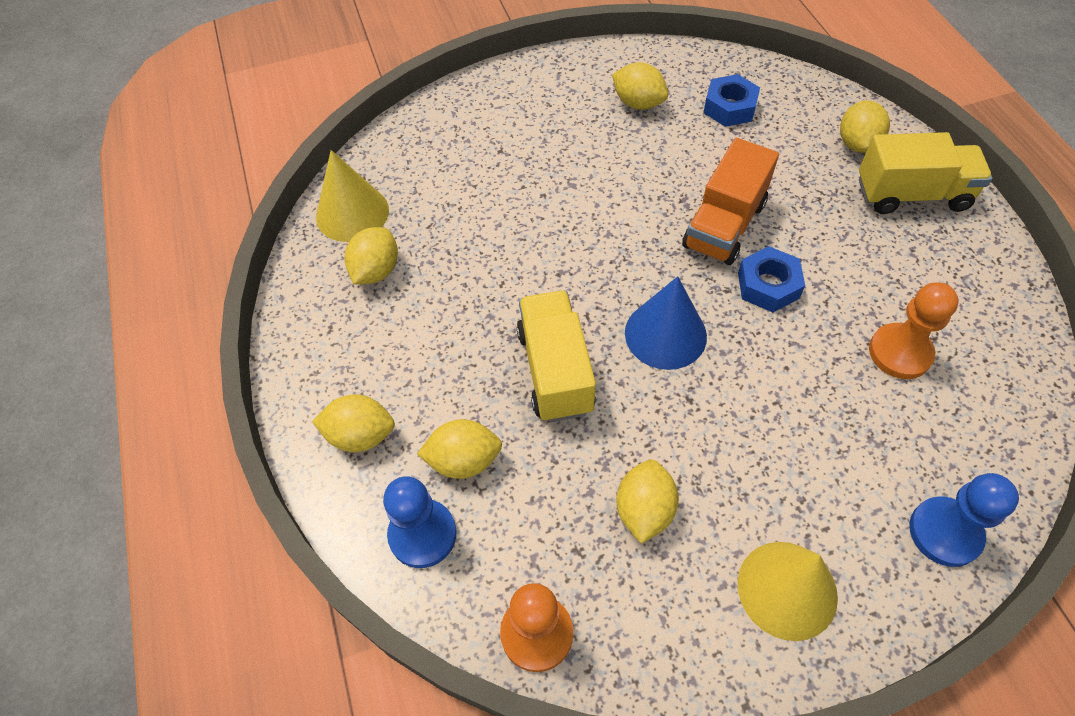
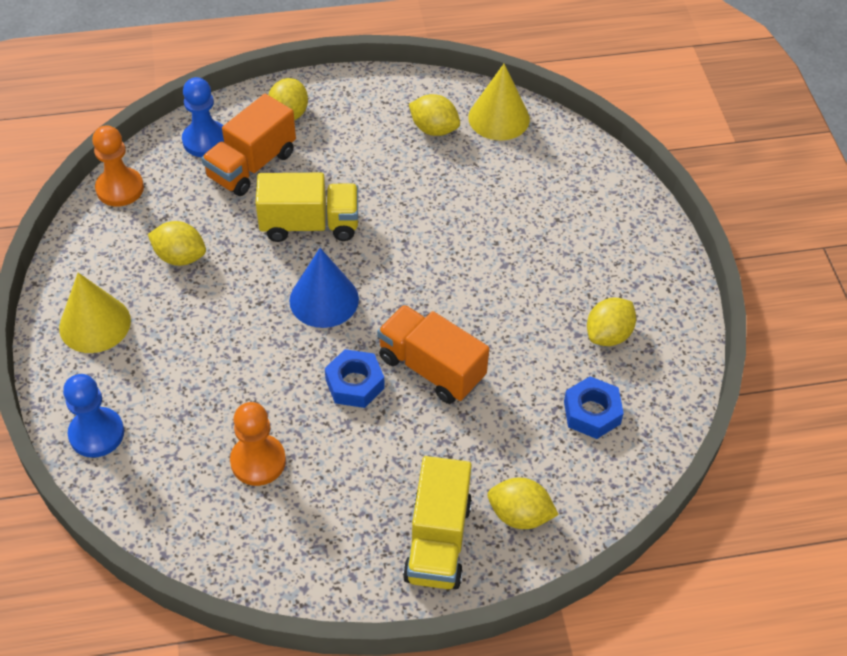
camera: 95 degrees right, 5 degrees down
yellow lemon [417,419,502,479] -> orange truck [201,94,296,196]

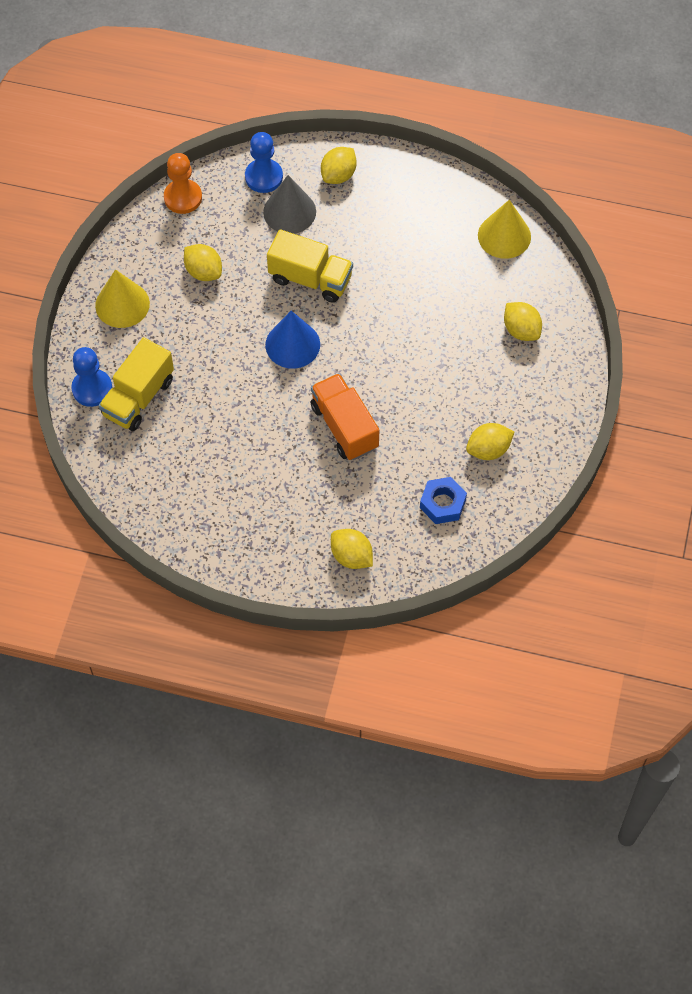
camera: 25 degrees right, 10 degrees up
orange truck [201,94,296,196] -> grey cone [263,175,316,234]
orange pawn [230,402,286,486] -> none
blue nut [325,349,384,408] -> none
yellow truck [403,456,472,589] -> yellow truck moved to [99,337,174,431]
yellow lemon [409,94,460,136] -> yellow lemon moved to [504,302,542,341]

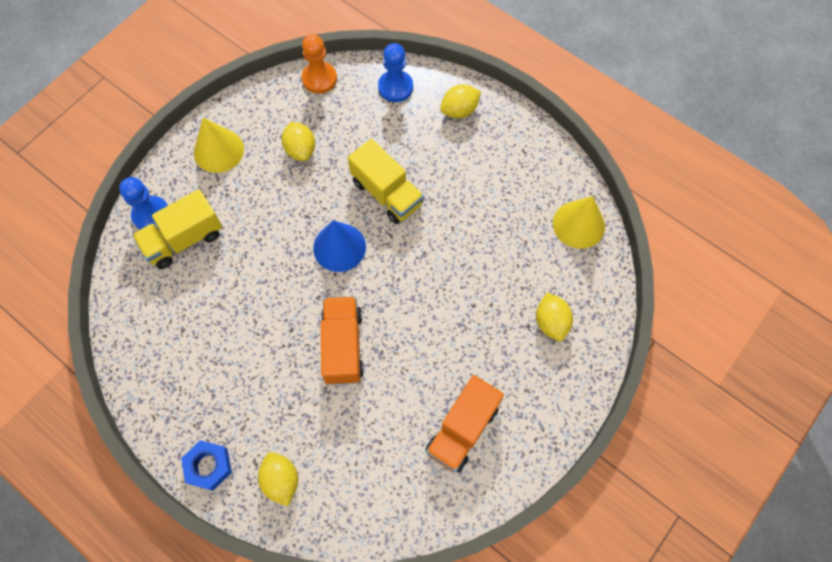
camera: 25 degrees right, 5 degrees up
grey cone [263,175,316,234] -> none
blue nut [420,477,467,524] -> blue nut moved to [181,440,232,491]
yellow lemon [466,423,514,460] -> orange truck [426,375,504,472]

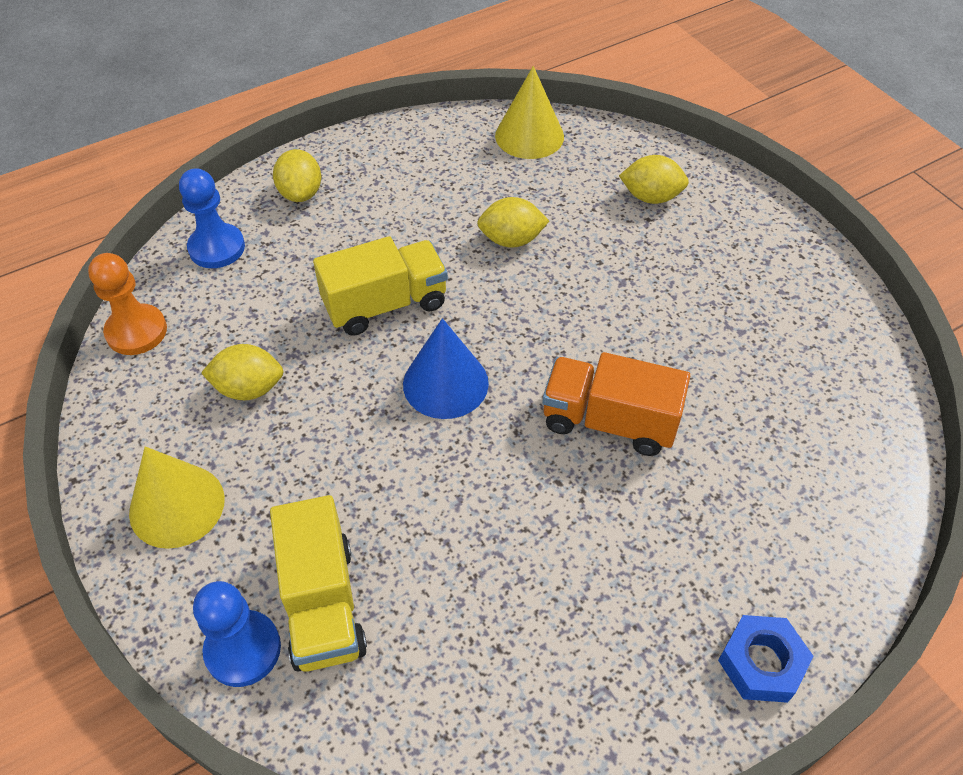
camera: 70 degrees left, 15 degrees down
yellow lemon [258,452,298,507] -> yellow lemon moved to [477,197,549,248]
orange truck [426,375,504,472] -> none

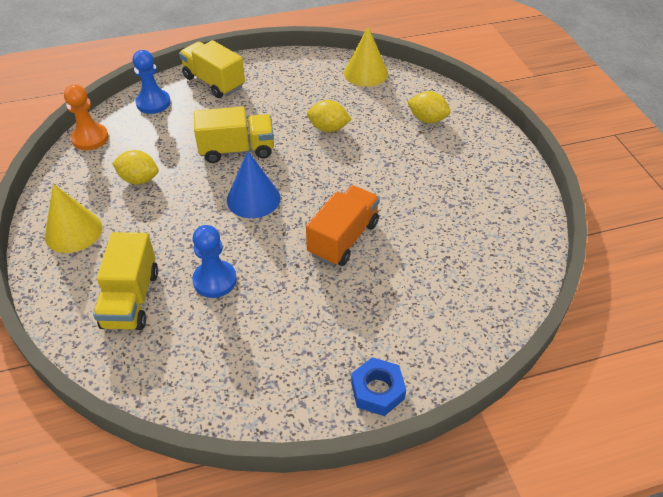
camera: 15 degrees right, 5 degrees down
blue pawn [193,581,281,687] -> blue pawn moved to [192,225,237,298]
yellow lemon [273,149,321,202] -> yellow truck [179,40,245,98]
orange truck [542,352,690,456] -> orange truck turned 90 degrees clockwise [306,185,380,266]

